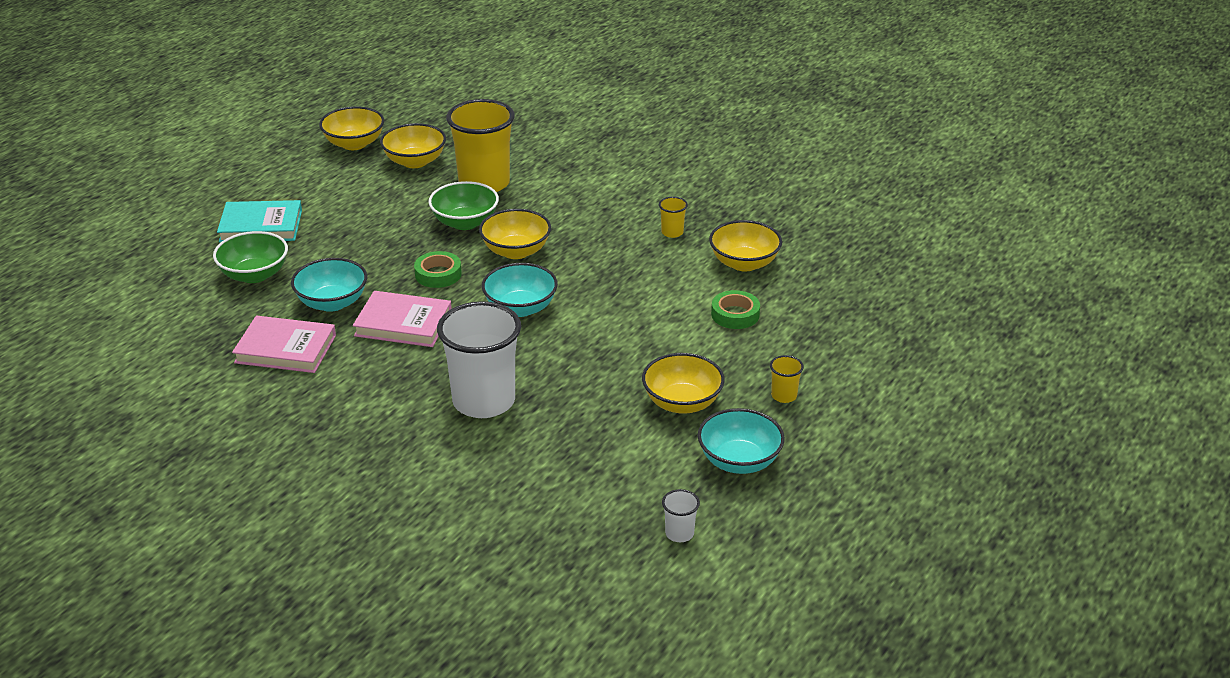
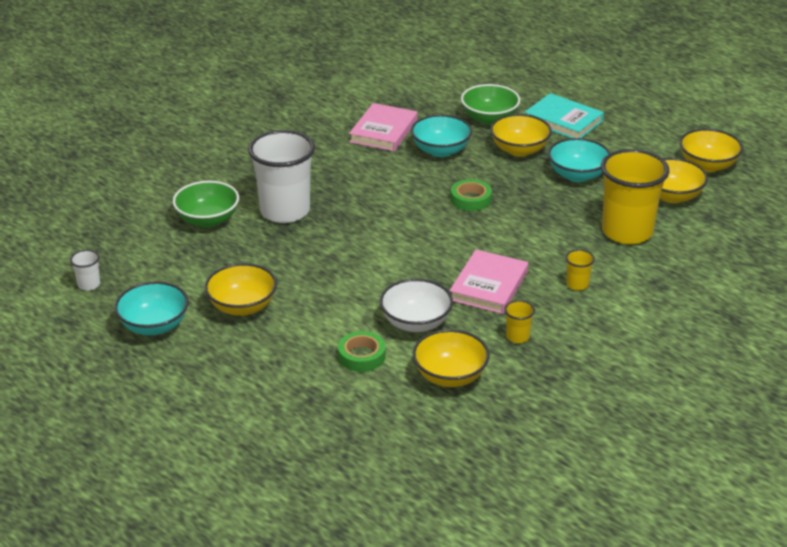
camera: 100 degrees right, 0 degrees up
turquoise book [217,200,302,243] -> turquoise book turned 60 degrees counterclockwise [525,93,604,138]
pink book [353,291,452,347] -> pink book moved to [449,250,528,314]
green bowl [429,181,499,230] -> green bowl moved to [173,181,239,228]
yellow bowl [479,209,551,259] -> yellow bowl moved to [490,114,552,157]
turquoise bowl [482,263,558,317] -> turquoise bowl moved to [548,138,610,182]
yellow cup [770,355,804,403] -> yellow cup moved to [566,249,595,290]
none -> white bowl [380,279,453,332]

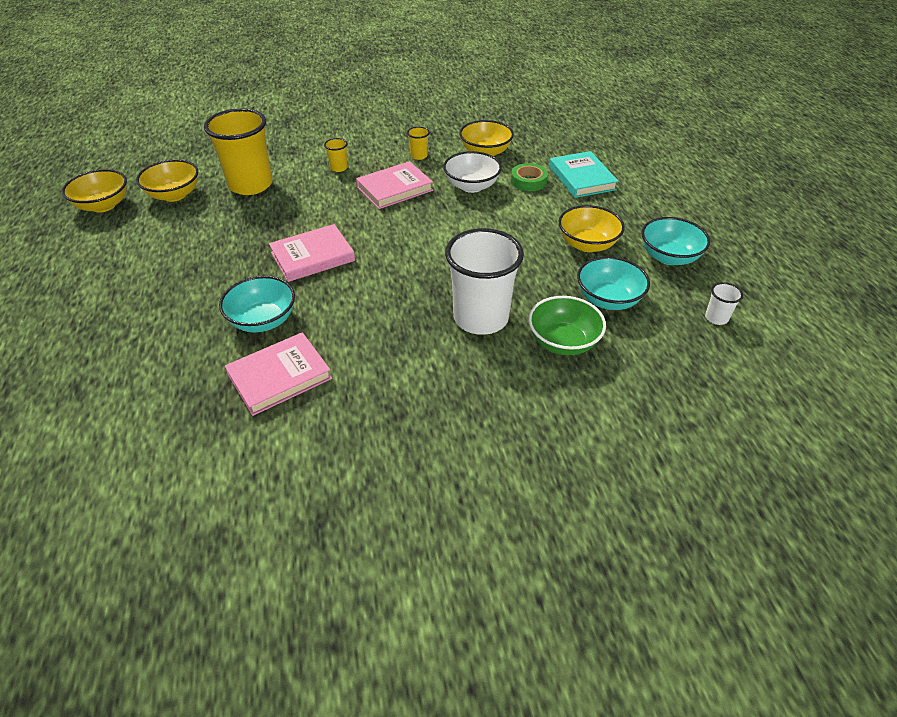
camera: 145 degrees left, 10 degrees up
green tape [451,179,492,211] -> pink book [269,224,355,282]
green bowl [461,84,520,125] -> none
yellow bowl [490,114,552,157] -> none
turquoise book [525,93,604,138] -> turquoise book moved to [549,151,619,198]
turquoise bowl [548,138,610,182] -> turquoise bowl moved to [577,256,650,310]

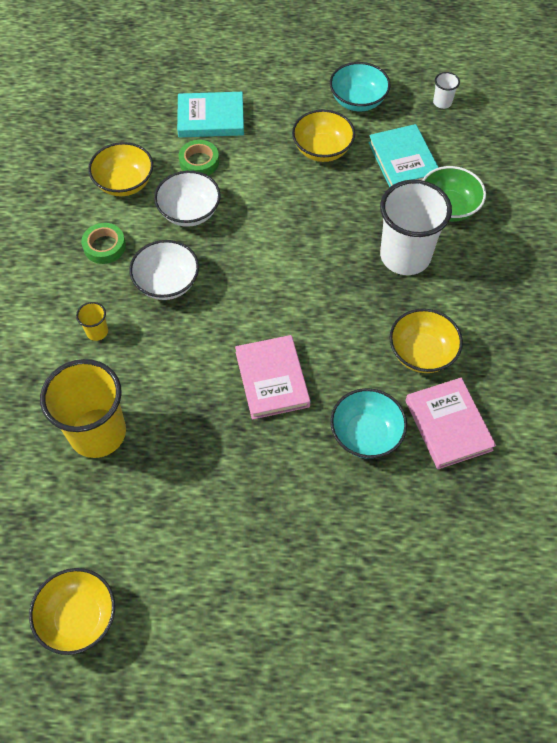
camera: 75 degrees left, 15 degrees up
yellow bowl [136,160,198,202] -> yellow bowl moved to [389,309,463,373]
pink book [356,161,433,209] -> white bowl [129,240,199,300]
yellow cup [407,127,430,160] -> green tape [81,223,126,264]
turquoise bowl [577,256,650,310] -> turquoise book [368,124,439,187]

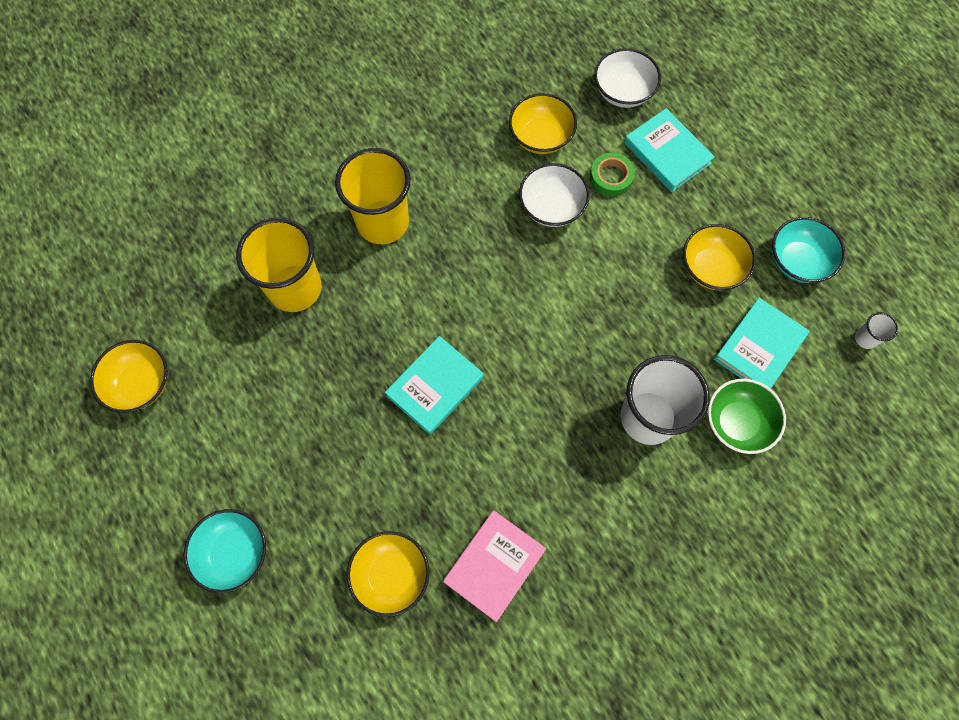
camera: 55 degrees right, 10 degrees up
yellow cup [76,302,108,341] -> yellow cup [335,148,411,244], size x2.42
green tape [81,223,126,264] -> none
white bowl [129,240,199,300] -> white bowl moved to [594,48,661,108]
pink book [235,335,310,420] -> turquoise book [385,336,484,434]
turquoise bowl [330,388,407,459] -> turquoise bowl moved to [184,509,266,593]
yellow bowl [389,309,463,373] -> yellow bowl moved to [347,531,430,617]

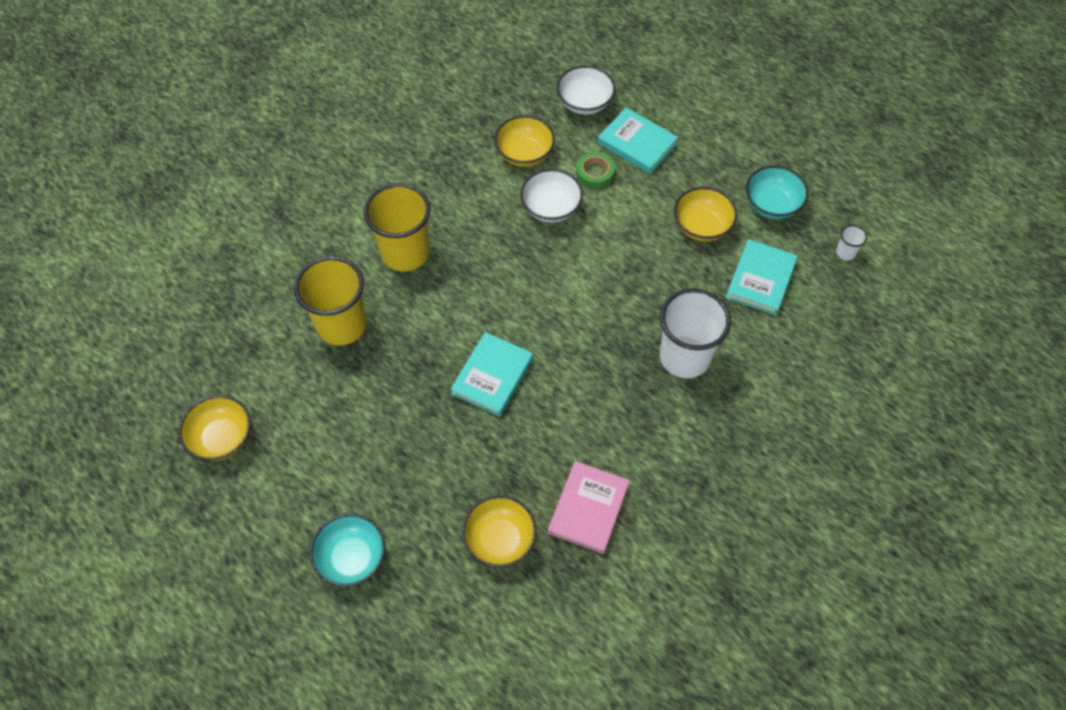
camera: 15 degrees left, 10 degrees down
green bowl [708,379,786,454] -> none

